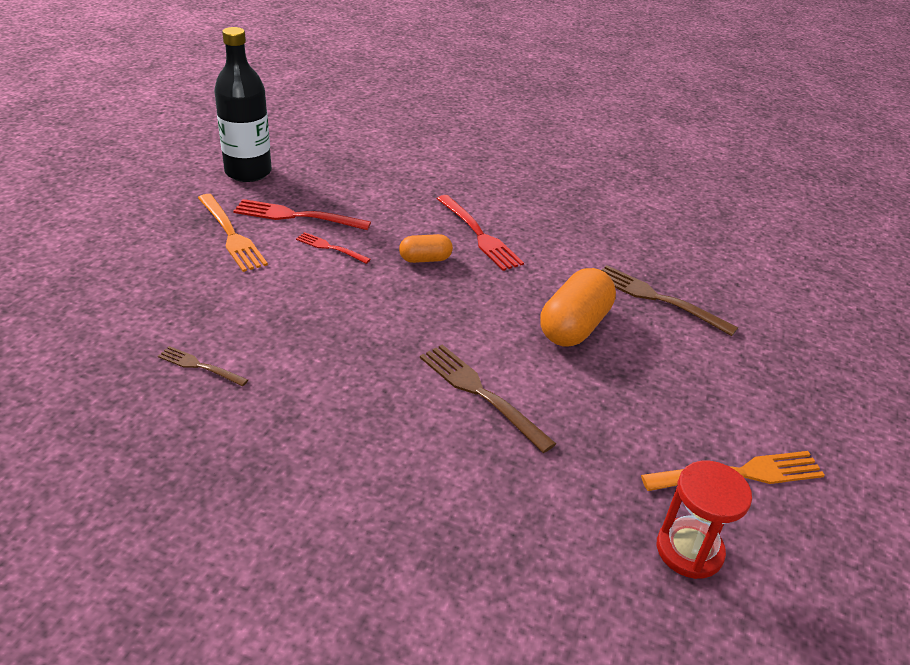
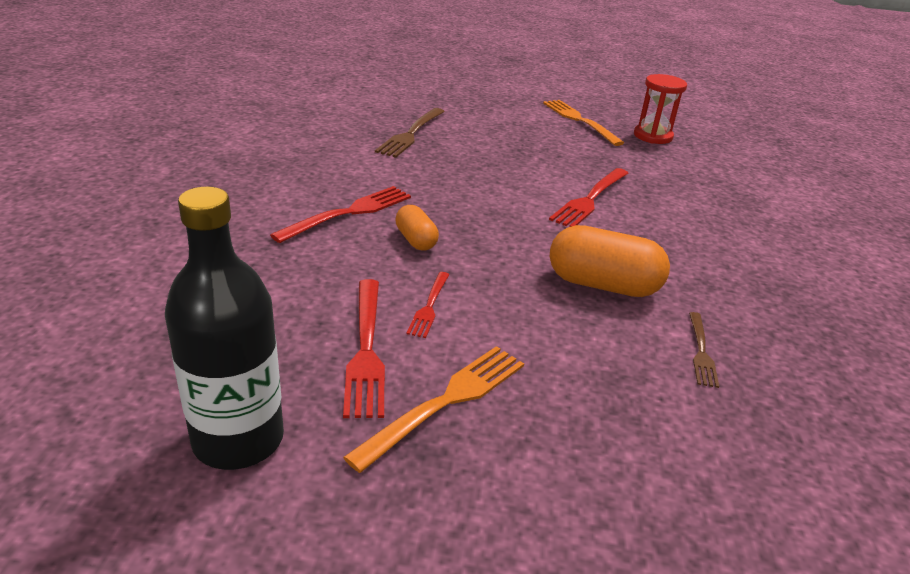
camera: 105 degrees left, 5 degrees down
brown fork [420,345,556,453] -> red fork [549,168,629,227]
orange capsule [540,268,616,346] -> orange capsule moved to [550,225,670,297]

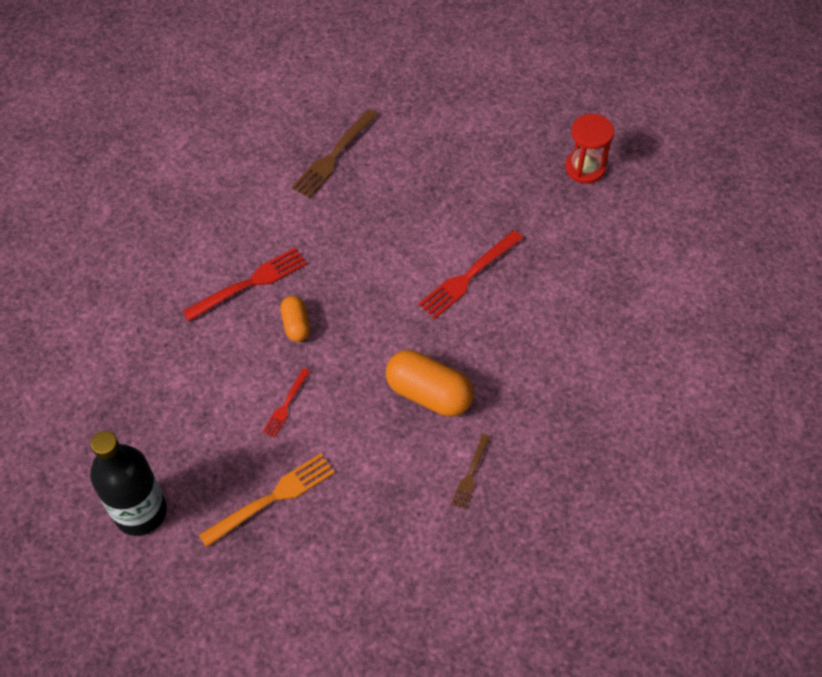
camera: 15 degrees right, 25 degrees up
red fork [343,279,385,418] -> none
orange fork [543,100,624,146] -> none

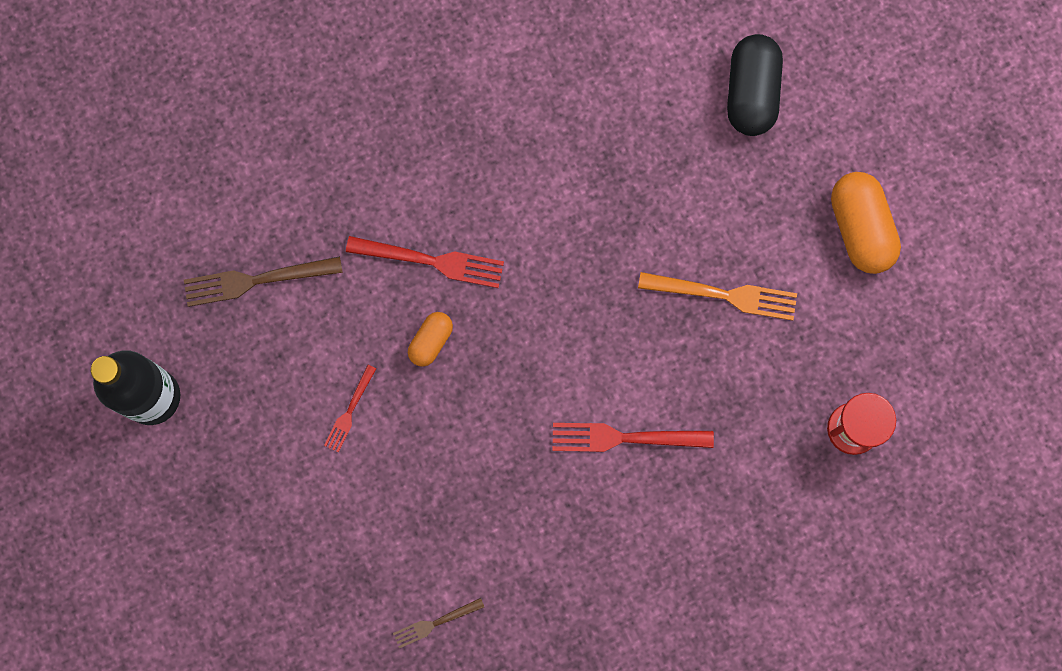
camera: 45 degrees right, 20 degrees up
orange fork [199,453,335,547] -> orange fork moved to [638,272,797,321]
red fork [262,368,310,438] -> red fork turned 45 degrees counterclockwise [324,365,376,453]
brown fork [292,109,378,198] -> brown fork moved to [184,256,343,307]
orange capsule [386,350,473,417] -> orange capsule moved to [831,172,901,274]
none -> black capsule [727,34,783,136]

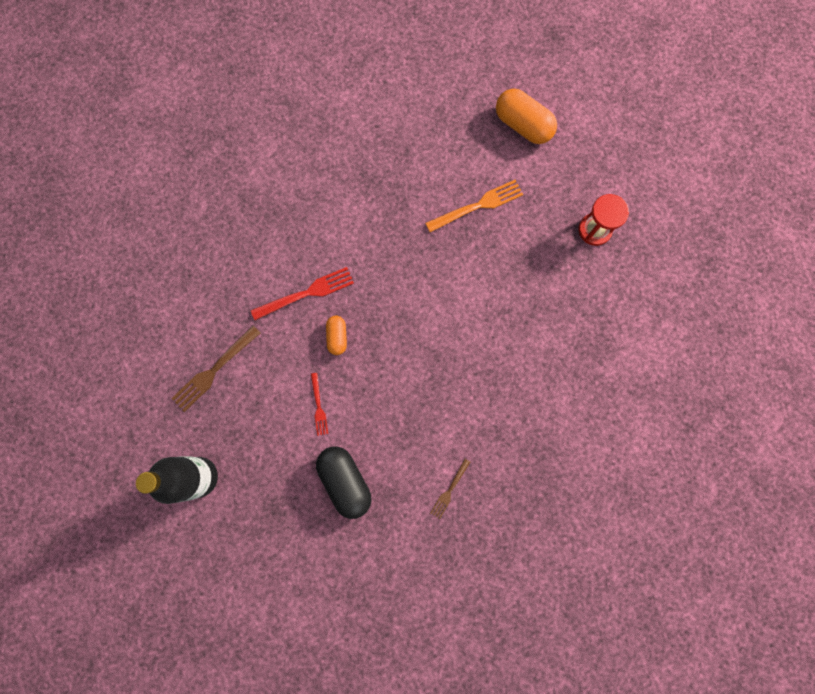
camera: 35 degrees left, 0 degrees up
red fork [553,423,714,452] -> none
black capsule [727,34,783,136] -> black capsule moved to [316,446,371,519]

